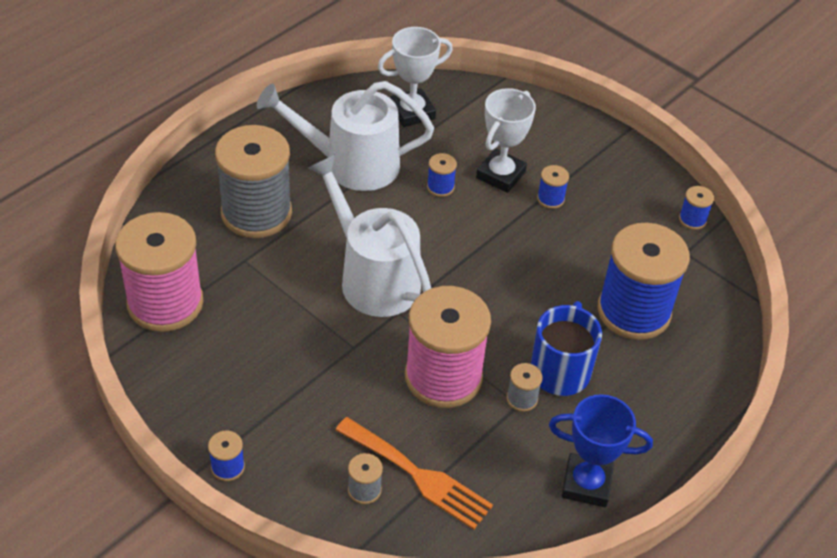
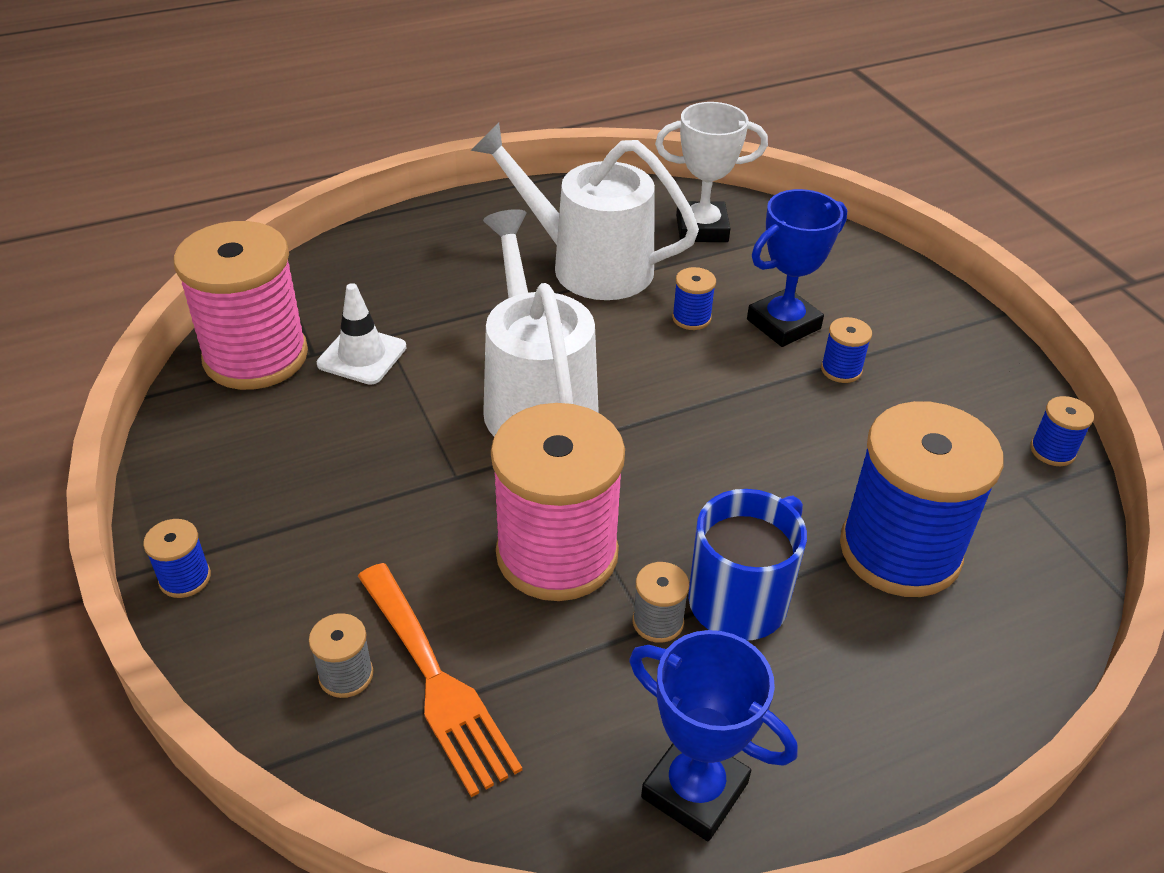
camera: 25 degrees right, 5 degrees down
grey spool [215,125,292,238] -> none
white trophy [476,88,536,193] -> blue trophy [747,189,847,347]
none -> white traffic cone [317,283,407,385]

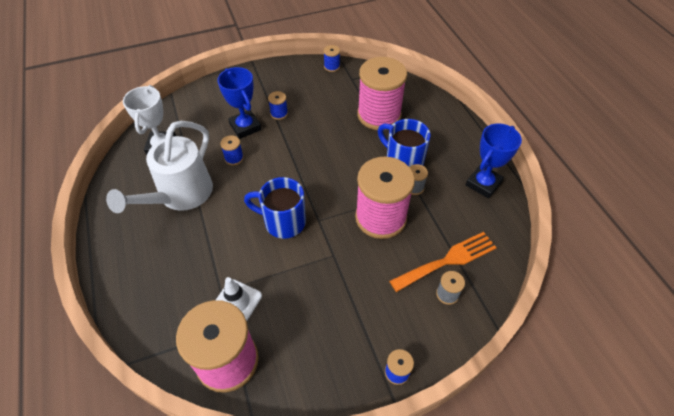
camera: 85 degrees left, 10 degrees up
white watering can [483,209,599,436] -> blue mug [244,177,306,239]
blue spool [840,401,1003,597] -> pink spool [357,57,407,130]

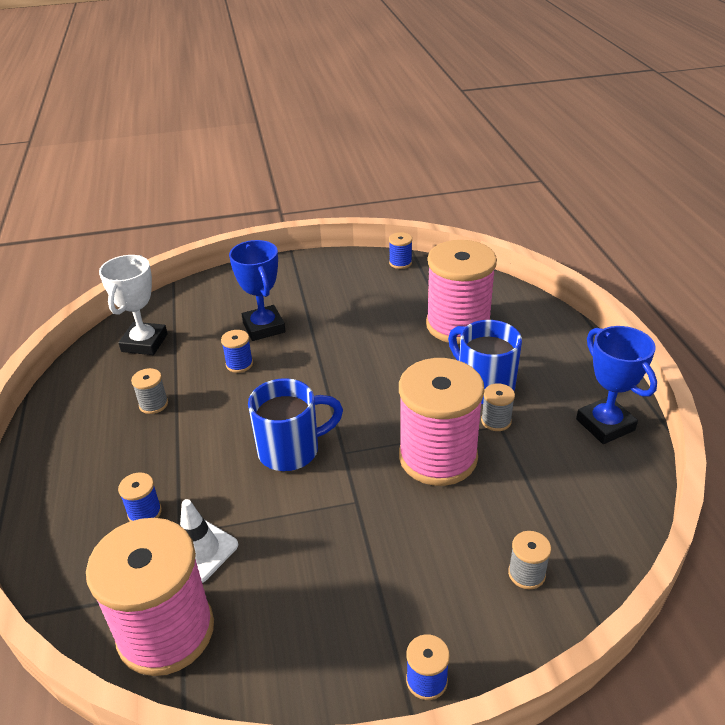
camera: 10 degrees right, 15 degrees down
white watering can [106,121,213,213] -> grey spool [131,368,168,414]
blue mug [244,177,306,239] -> blue mug turned 135 degrees clockwise [248,378,343,471]
blue spool [268,91,288,120] -> blue spool moved to [118,472,162,522]
orange fork [389,232,497,292] -> none
blue trophy [466,123,522,199] -> blue trophy turned 75 degrees counterclockwise [576,326,657,444]

